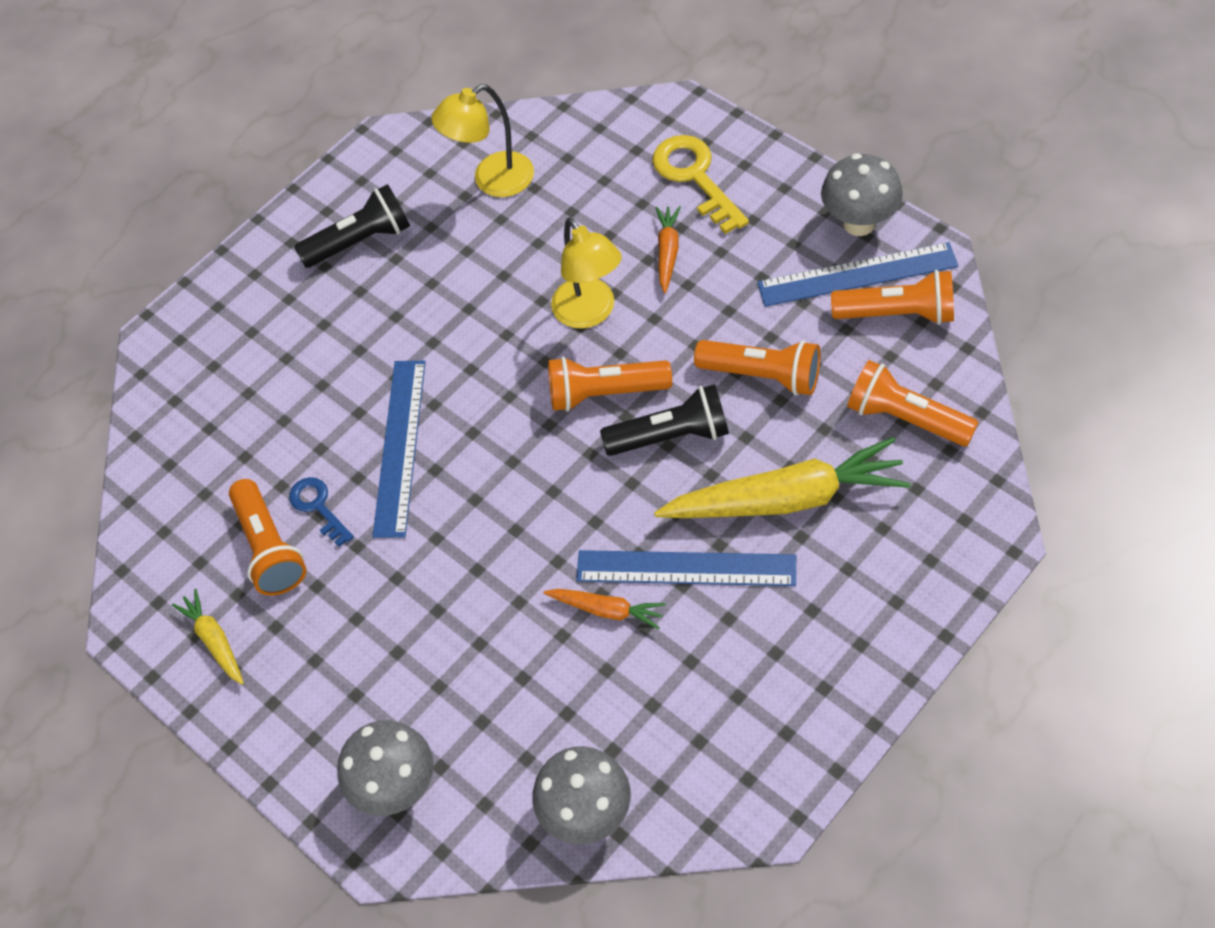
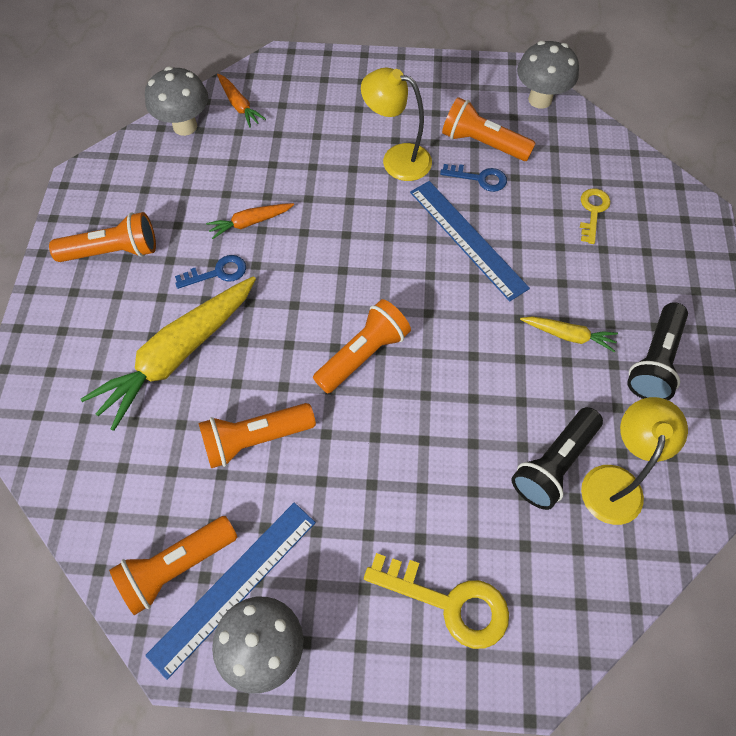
camera: 135 degrees right, 5 degrees up
yellow carrot [172,589,244,685] -> yellow carrot moved to [520,316,618,352]
grey mushroom [337,720,434,816] -> grey mushroom moved to [517,41,579,109]
yellow lamp [551,217,622,329] -> yellow lamp moved to [361,68,432,181]
blue ruler [576,550,796,586] -> blue key [175,255,246,289]
black flashlight [600,384,729,456] -> black flashlight moved to [512,407,603,510]
orange carrot [656,206,681,293] -> orange carrot moved to [217,74,266,128]
orange flashlight [847,360,979,446] -> orange flashlight moved to [49,212,156,262]
none -> yellow key [580,188,610,244]

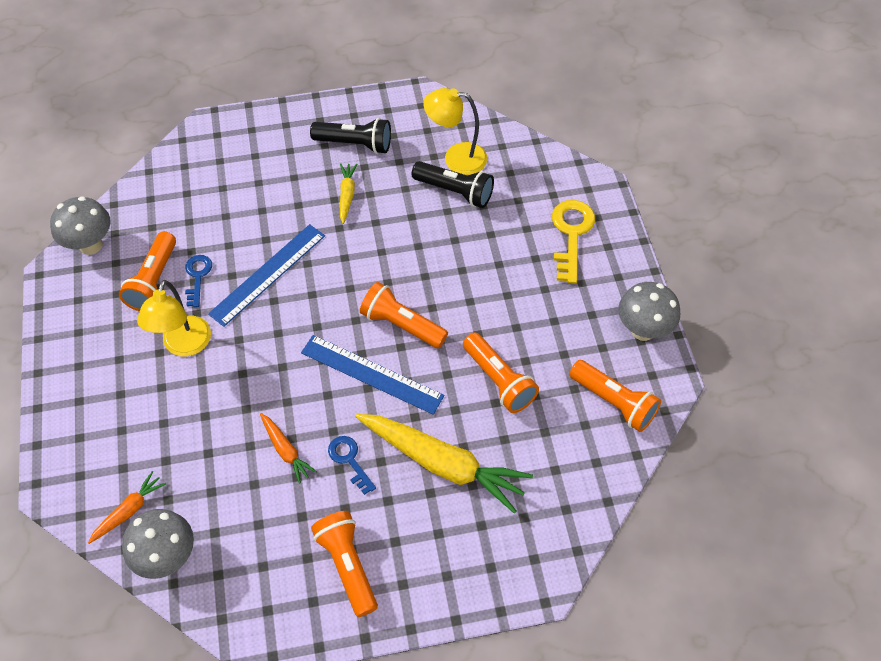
camera: 105 degrees left, 5 degrees down
blue ruler [145,502,316,680] -> blue ruler moved to [301,335,444,415]
yellow key [580,188,610,244] -> none

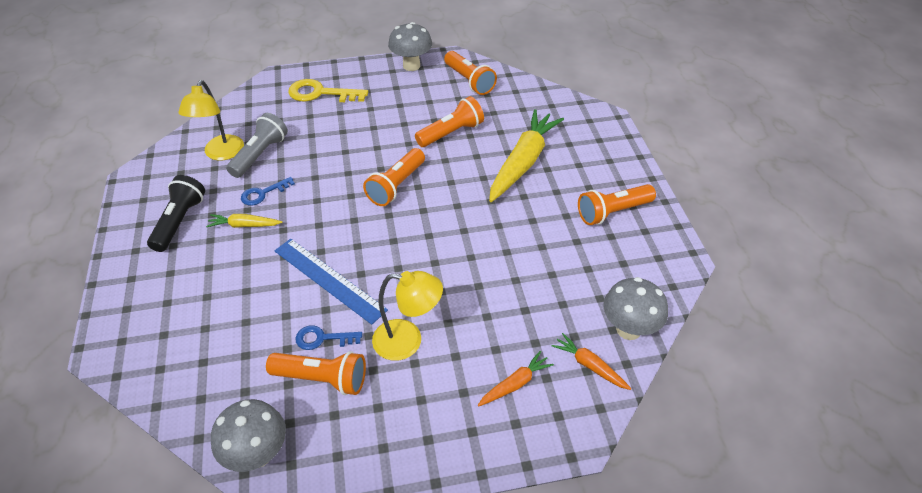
camera: 90 degrees left, 10 degrees down
orange carrot [260,413,317,484] -> orange carrot moved to [478,351,554,407]
blue ruler [301,335,444,415] -> none
blue key [328,436,376,495] -> blue key moved to [241,177,295,206]
black flashlight [412,161,494,208] -> grey flashlight [226,113,288,178]
orange flashlight [569,360,661,432] -> orange flashlight turned 105 degrees clockwise [444,51,497,95]

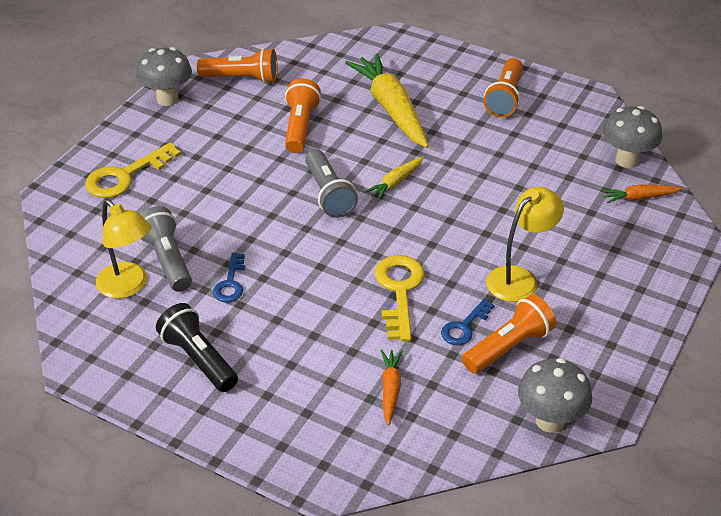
camera: 50 degrees left, 5 degrees down
yellow carrot [206,214,282,228] -> yellow carrot moved to [365,156,424,201]
blue ruler [274,239,388,325] -> yellow key [375,255,425,341]
orange flashlight [363,148,425,206] -> grey flashlight [305,149,358,218]
orange carrot [478,351,554,407] -> orange carrot moved to [380,349,403,426]

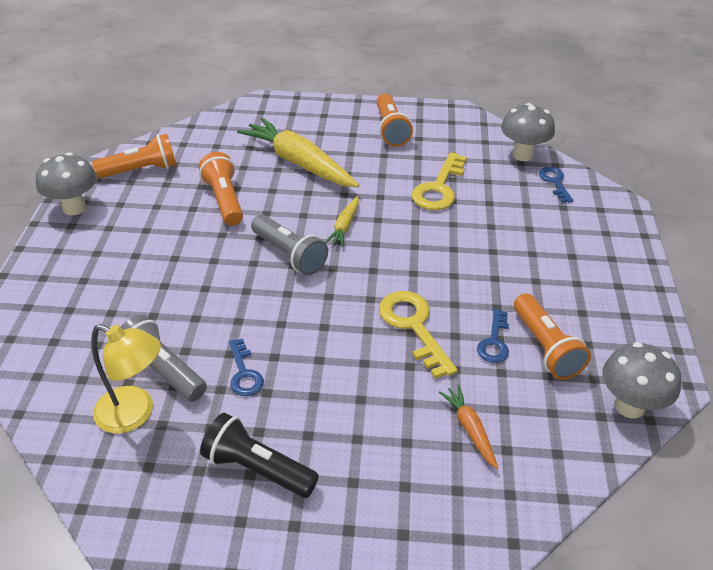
camera: 25 degrees left, 0 degrees up
yellow key [85,142,181,198] -> yellow key moved to [412,152,467,210]
orange flashlight [462,295,556,374] -> orange flashlight turned 135 degrees clockwise [514,293,591,380]
yellow lamp [486,187,564,302] -> none
orange carrot [602,184,683,203] -> blue key [539,167,573,203]

